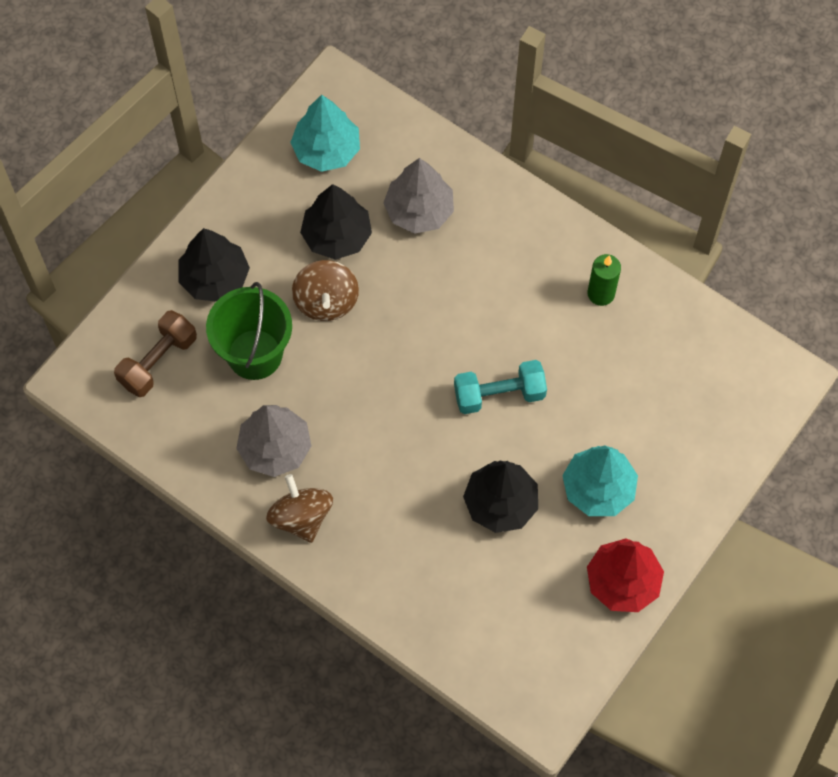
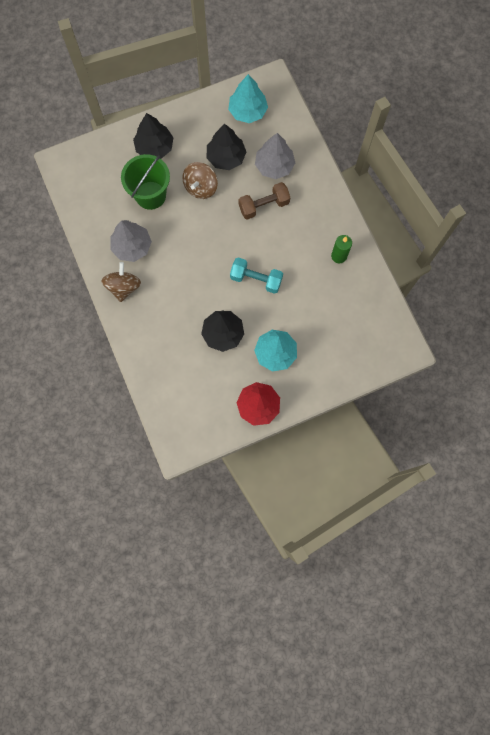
camera: 30 degrees right, 10 degrees up
brown dumbbell [114,310,197,397] -> brown dumbbell moved to [238,182,290,220]

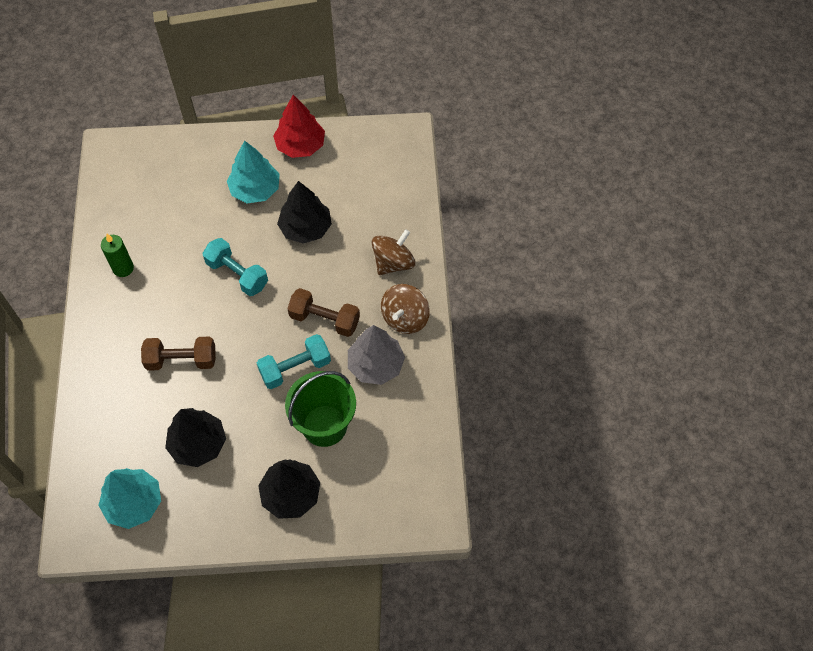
camera: 160 degrees left, 15 degrees down
brown spinning top [182,162,218,199] -> brown spinning top moved to [372,229,415,275]
grey tree [255,133,295,179] -> none
none -> turquoise dumbbell [257,334,331,389]
none -> brown dumbbell [288,288,360,337]

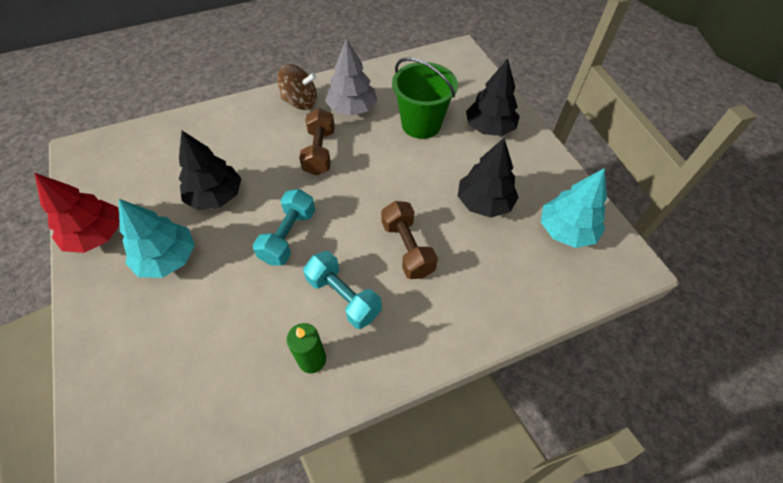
camera: 110 degrees left, 5 degrees down
turquoise dumbbell [257,334,331,389] -> turquoise dumbbell moved to [303,251,382,329]
brown spinning top [372,229,415,275] -> none

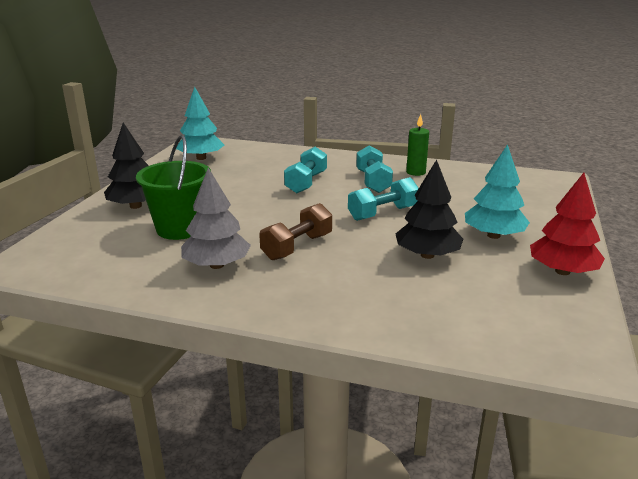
camera: 140 degrees left, 30 degrees down
brown spinning top [277,64,317,110] -> none
brown dumbbell [381,201,438,279] -> turquoise dumbbell [284,147,327,193]
black tree [458,138,519,218] -> none

